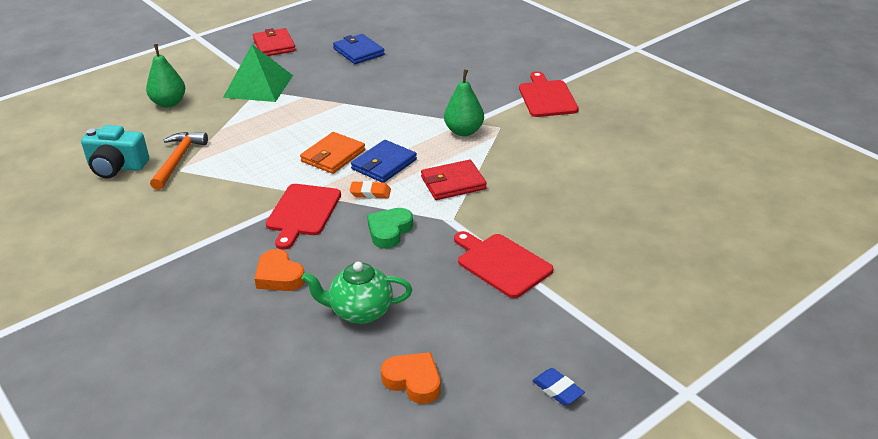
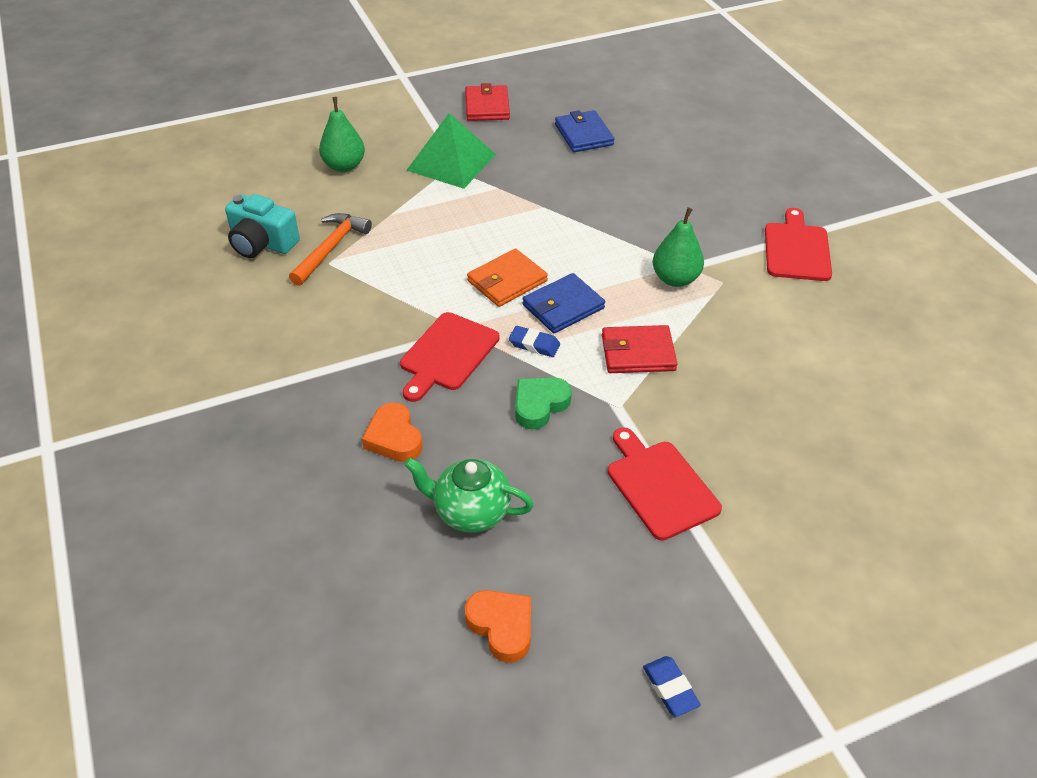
camera: 15 degrees right, 10 degrees up
orange eraser [349,181,391,199] -> blue eraser [509,326,560,357]

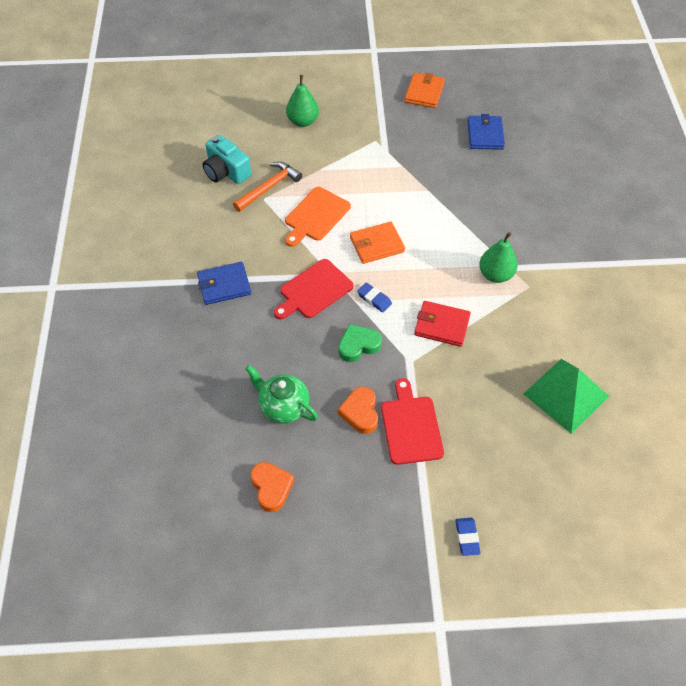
camera: 20 degrees right, 10 degrees up
orange heart [362,403,423,462] -> orange heart moved to [338,387,378,434]
green pyramid [406,113,496,189] -> green pyramid moved to [524,359,609,434]
red wallet [465,83,510,121] -> orange wallet [405,73,445,108]
blue wallet [522,273,605,333] -> blue wallet moved to [197,262,251,305]
blue eraser [643,656,701,717] -> blue eraser moved to [455,518,481,556]
red cutting board [765,208,832,281] -> none
none -> orange cutting board [285,187,351,247]

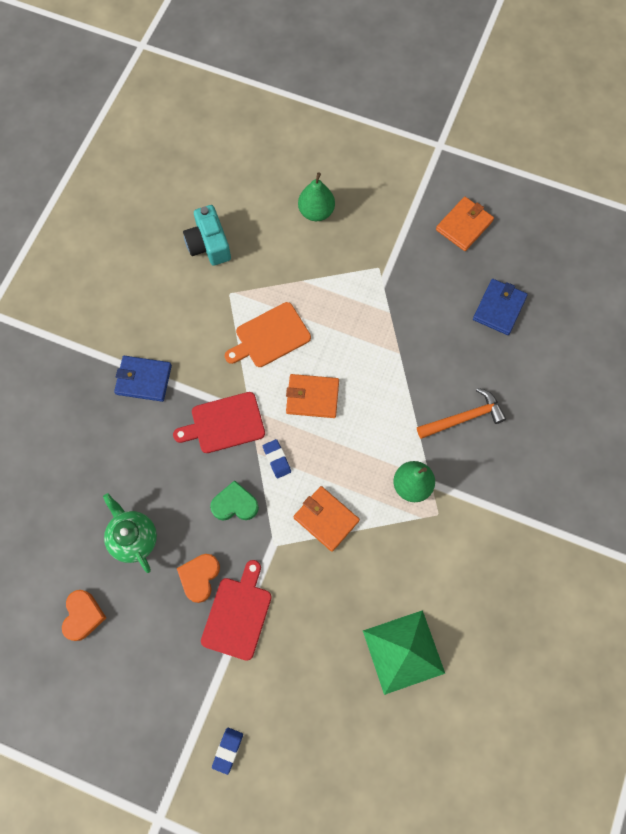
camera: 25 degrees right, 15 degrees up
orange hammer [233,162,302,212] -> orange hammer moved to [417,388,506,439]
red wallet [414,301,471,347] -> orange wallet [294,486,360,552]

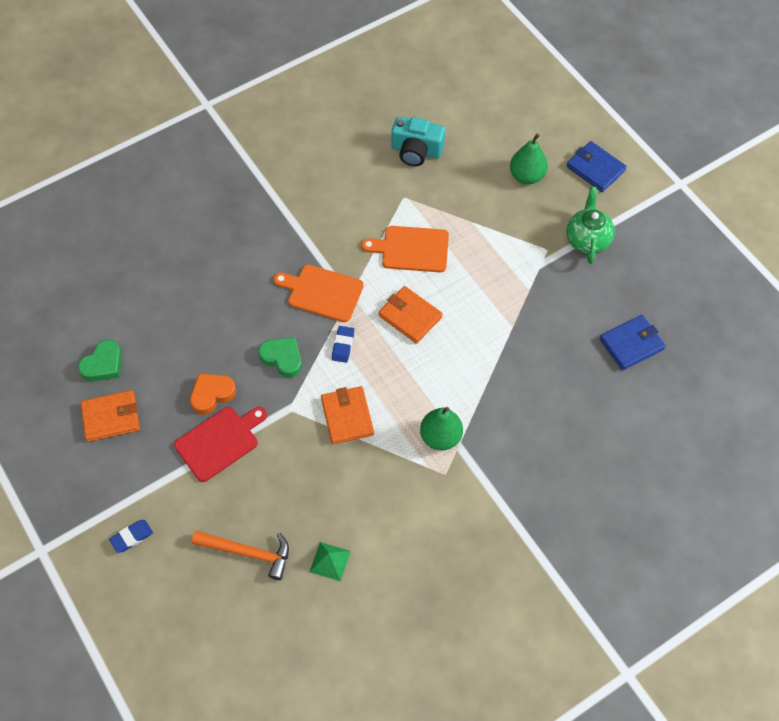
camera: 35 degrees right, 10 degrees down
orange heart [62,590,106,641] -> green heart [78,339,122,381]
green teapot [103,493,157,573] -> green teapot moved to [567,187,615,264]
blue wallet [114,356,172,402] -> blue wallet moved to [566,141,627,192]
red cutting board [173,392,265,453] -> orange cutting board [273,265,364,322]
turquoise camera [183,205,231,266] -> turquoise camera turned 90 degrees counterclockwise [391,117,445,166]
green pyramid [363,610,445,695] -> green pyramid [310,542,350,581], size x0.49
orange hammer [417,388,506,439] -> orange hammer moved to [192,531,289,580]
orange wallet [436,197,494,251] -> orange wallet moved to [81,390,140,442]

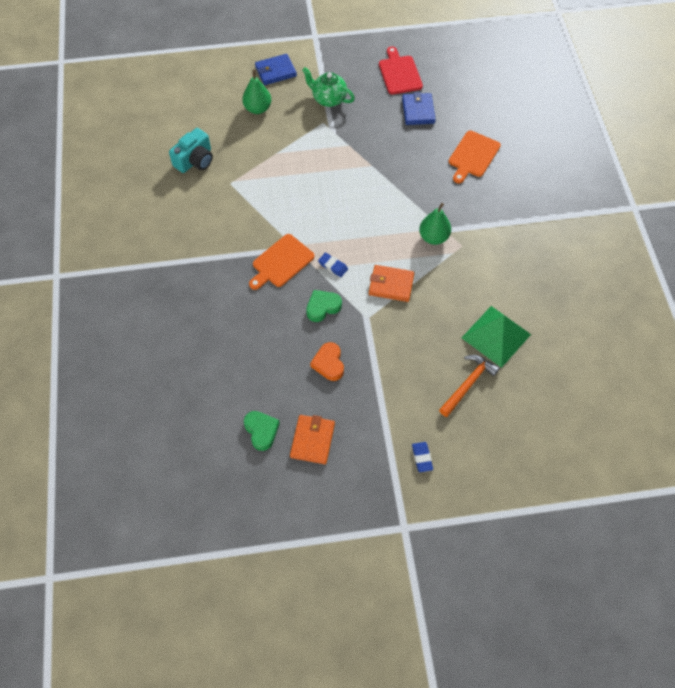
camera: 65 degrees left, 0 degrees up
red cutting board [174,407,267,482] -> red cutting board moved to [379,46,423,95]
green pyramid [310,542,350,581] -> green pyramid [462,306,531,368], size x2.05
orange cutting board [361,226,449,272] -> orange cutting board moved to [448,131,501,183]
orange wallet [379,286,443,344] -> none

